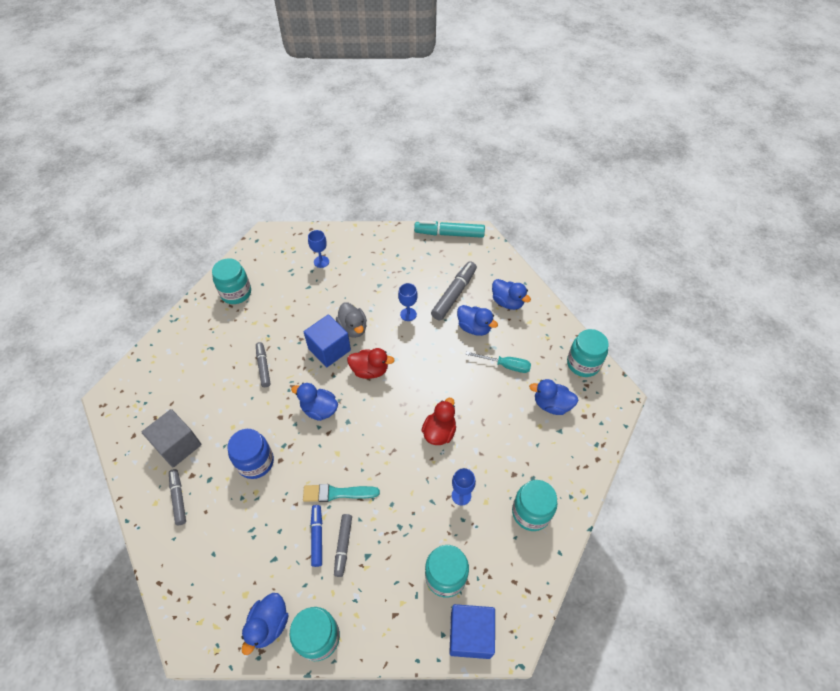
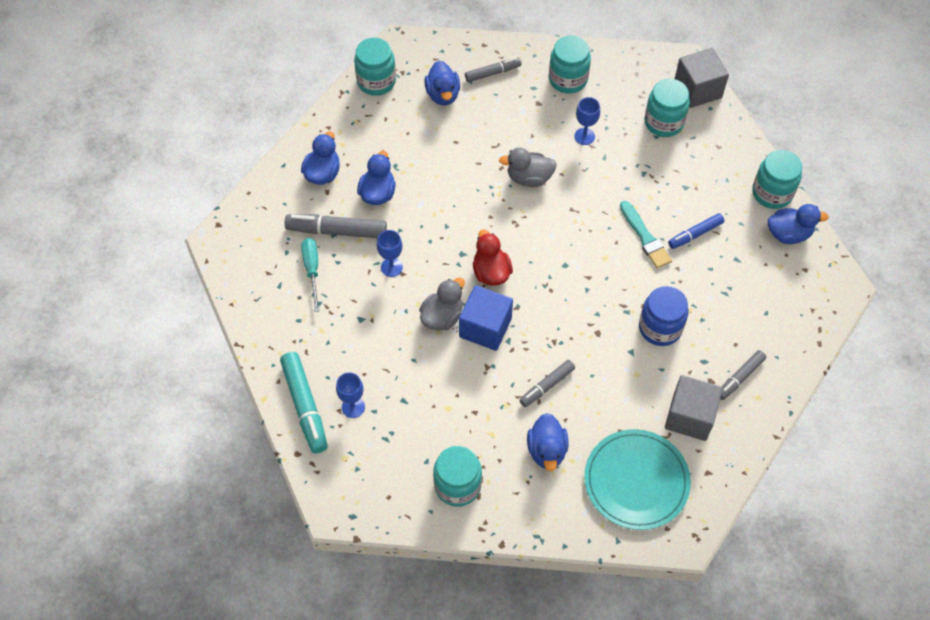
camera: 115 degrees left, 5 degrees up
blue duck [291,383,338,421] -> blue duck moved to [527,413,568,471]
grey marker [334,514,352,577] -> grey marker moved to [465,58,521,82]
turquoise marker [414,221,485,238] -> turquoise marker moved to [280,352,328,453]
red duck [421,398,456,445] -> grey duck [499,148,557,187]
blue cube [449,604,495,659] -> grey cube [675,48,729,108]
turquoise screwdriver [466,351,531,373] -> turquoise screwdriver moved to [301,238,320,312]
none -> turquoise plate [584,429,691,530]

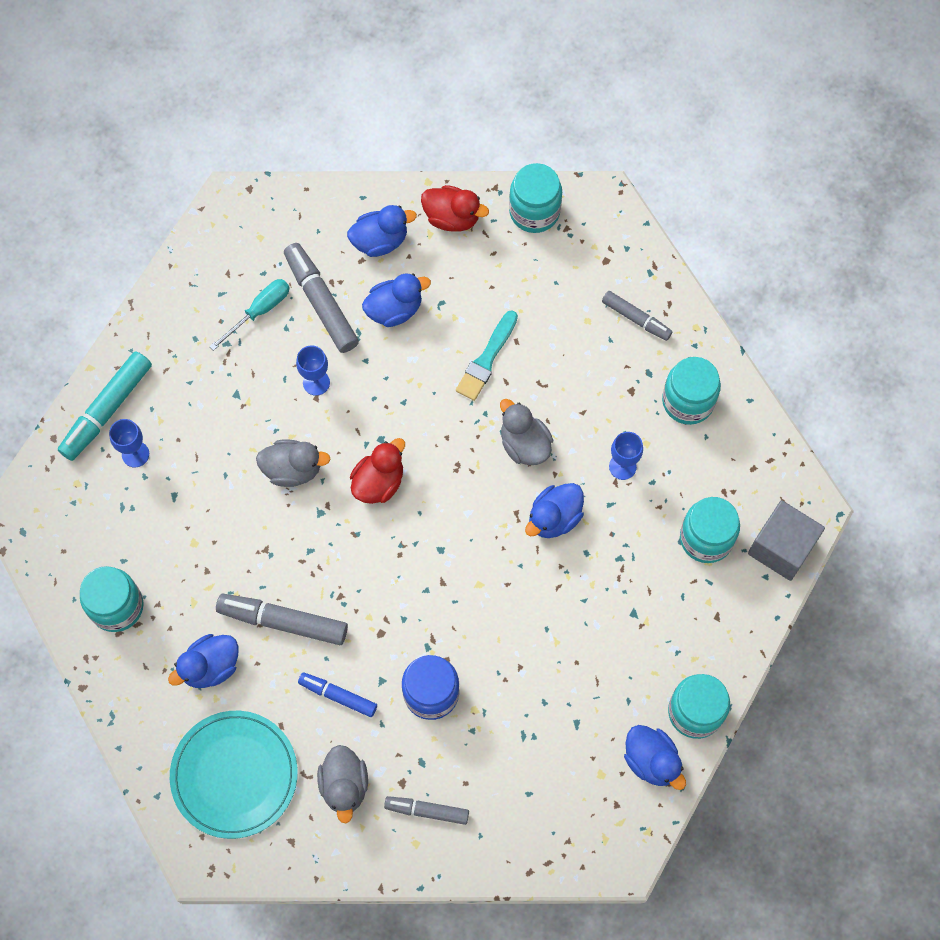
camera: 55 degrees right, 10 degrees up
blue duck [424,61,460,105] -> blue duck moved to [525,483,584,538]
blue cube [459,285,513,351] -> none
grey marker [520,360,575,407] -> grey marker [216,594,348,645], size x1.62
turquoise brush [620,201,672,269] -> turquoise brush moved to [456,310,518,401]
grey cube [665,375,723,441] -> grey duck [317,745,368,823]
blue marker [668,213,724,249] -> blue marker moved to [298,672,377,717]
none -> red duck [421,185,489,231]

